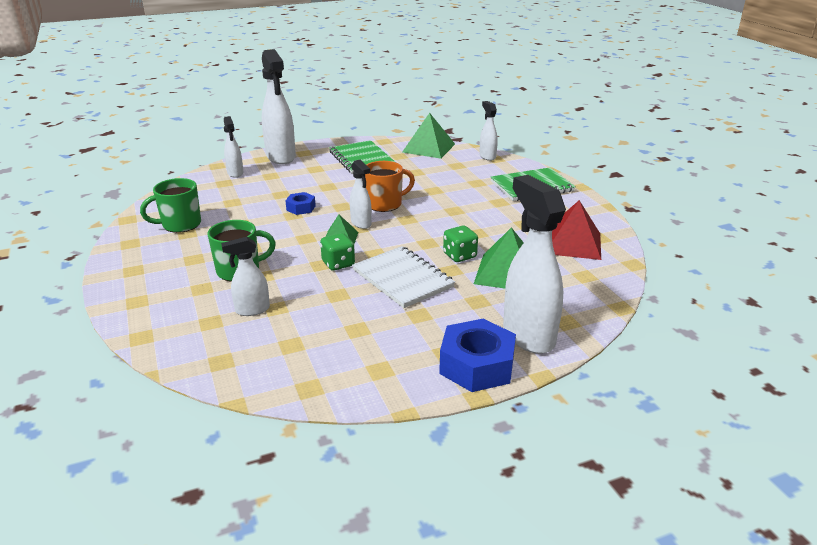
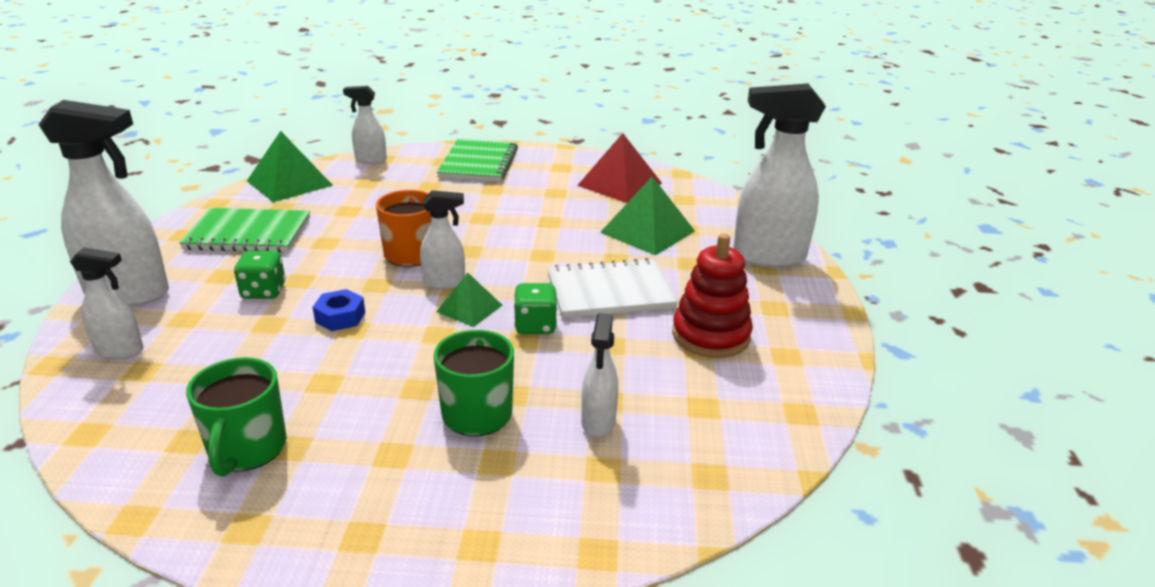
camera: 65 degrees left, 0 degrees up
blue nut [439,318,516,392] -> none
green dice [443,226,478,262] -> green dice moved to [234,251,286,299]
none -> red stacking toy [672,233,753,358]

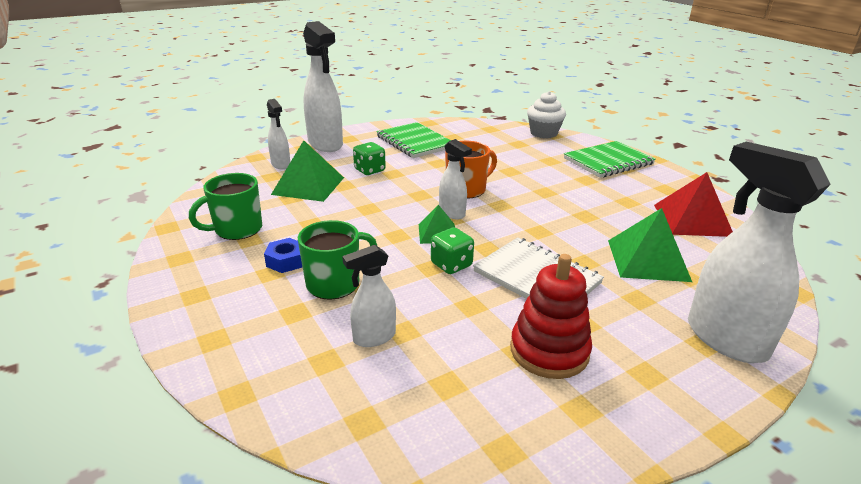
camera: 55 degrees right, 0 degrees up
green pyramid [247,131,333,202] -> green pyramid moved to [271,140,344,202]
blue nut [313,289,365,331] -> blue nut moved to [264,238,302,273]
white spray bottle [343,86,387,164] -> white cupcake [527,91,566,138]

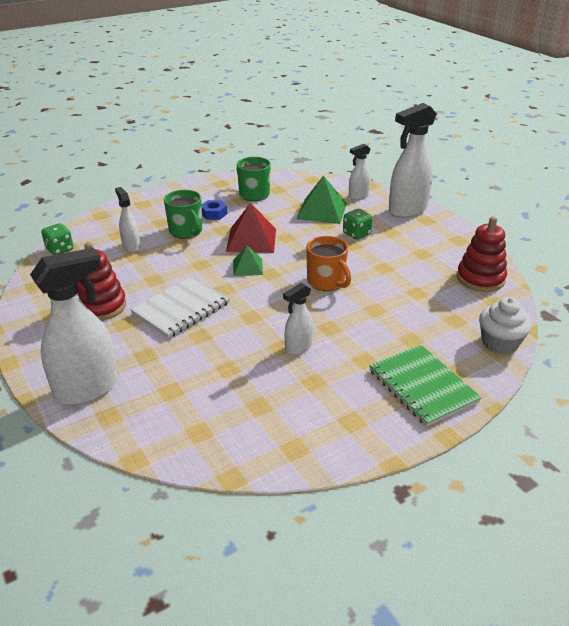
camera: 90 degrees right, 5 degrees up
green notebook [376,122,451,158] -> none
green dice [431,227,474,274] -> green dice moved to [41,223,74,255]
white spray bottle [439,139,472,220] -> white spray bottle moved to [283,283,313,355]
green pyramid [608,208,692,282] -> none
red pyramid [654,172,733,237] -> red pyramid moved to [226,203,276,253]
none -> red stacking toy [457,217,507,292]

